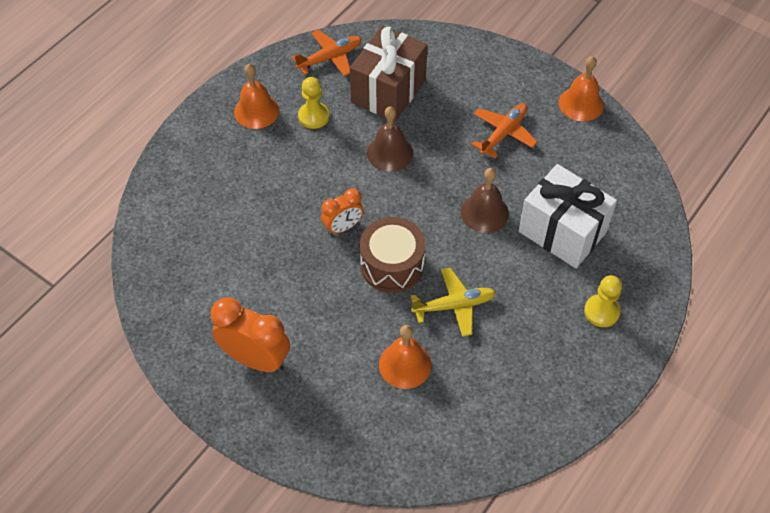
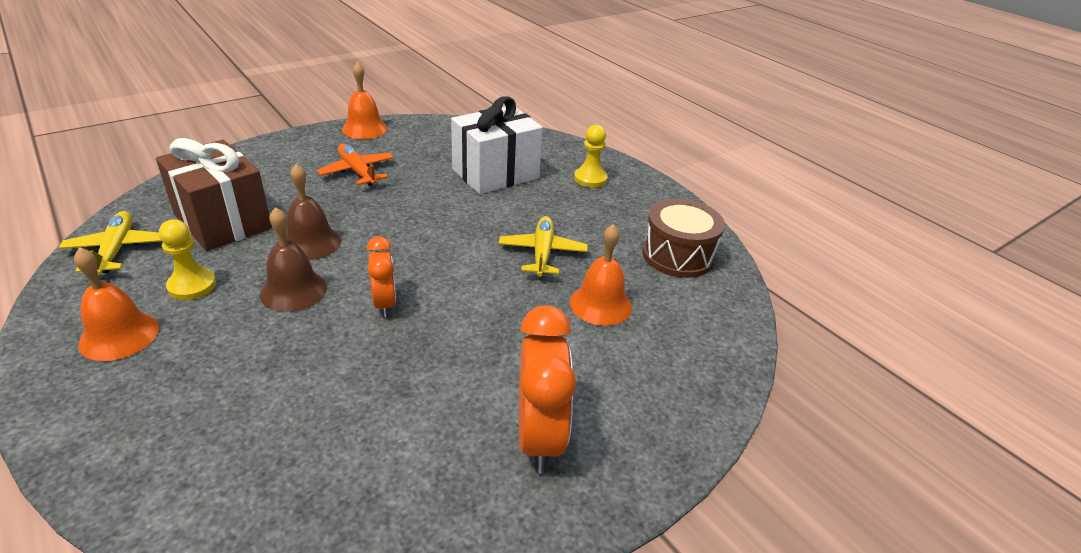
camera: 75 degrees left, 20 degrees down
orange clock [211,297,290,372] -> orange clock turned 135 degrees clockwise [519,305,576,474]
orange plane [292,30,362,76] -> yellow plane [59,211,161,275]
brown drum [360,217,425,293] -> brown drum moved to [642,199,725,278]
brown bell [461,168,509,233] -> brown bell moved to [260,207,327,312]

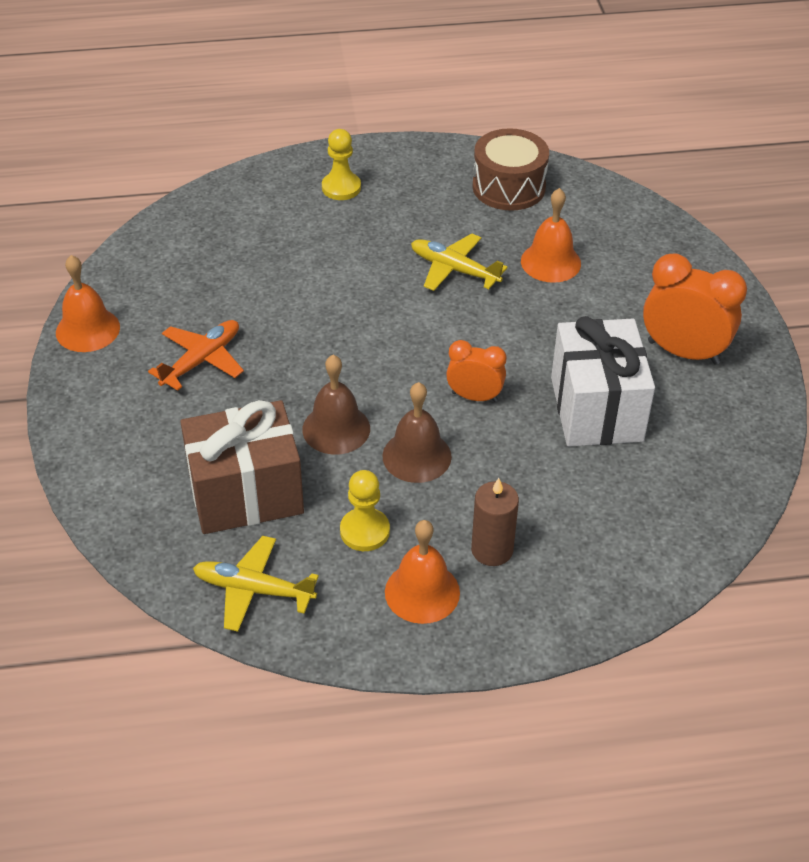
camera: 60 degrees left, 10 degrees up
orange plane [317,144,394,186] -> orange plane turned 135 degrees clockwise [148,320,244,391]
white gift [451,96,543,194] -> white gift moved to [551,316,655,447]
none -> brown candle [471,478,519,566]

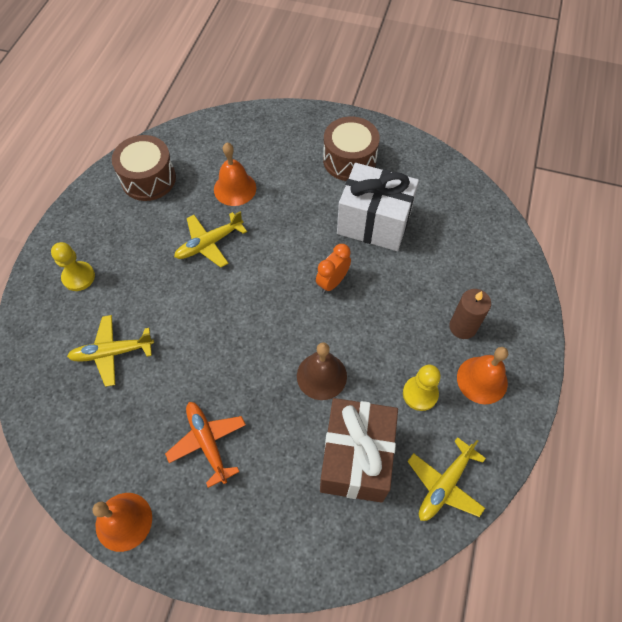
camera: 65 degrees left, 15 degrees up
brown bell [382,382,452,483] -> none
orange clock [643,253,747,365] -> brown drum [323,117,380,181]
none -> yellow plane [67,315,154,387]

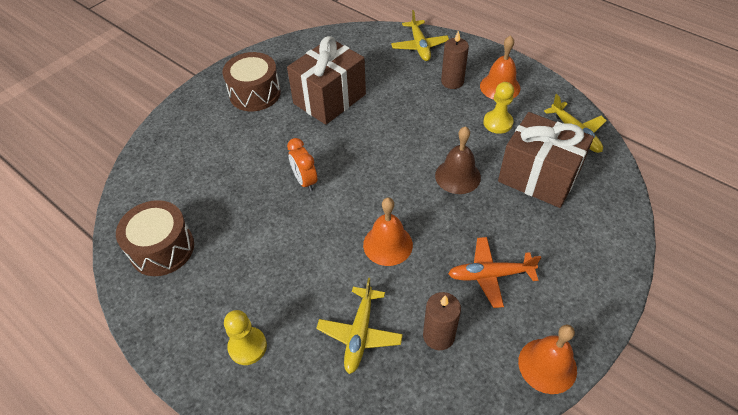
camera: 65 degrees left, 10 degrees down
yellow plane [174,211,247,268] -> yellow plane moved to [391,10,449,61]
orange bell [214,143,256,206] -> orange bell moved to [363,198,413,266]
orange clock [316,244,351,293] -> orange clock moved to [287,138,317,192]
white gift [337,163,419,251] -> brown gift [287,36,366,125]
none -> brown candle [423,292,461,350]

